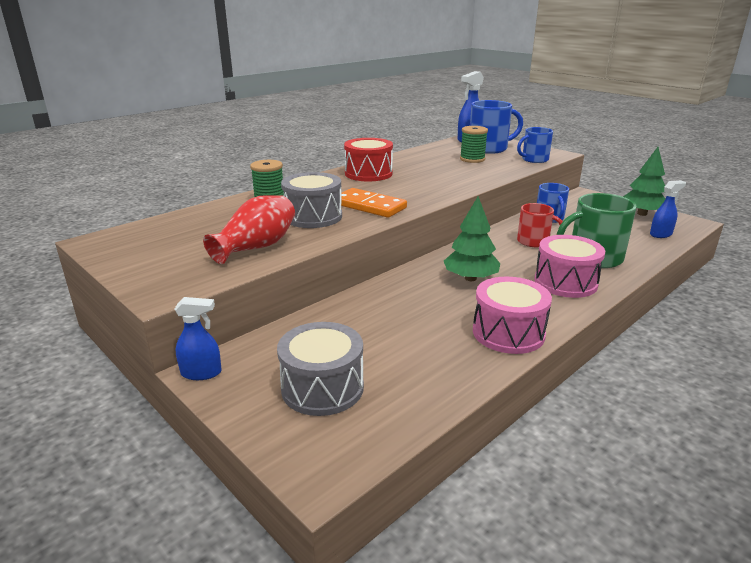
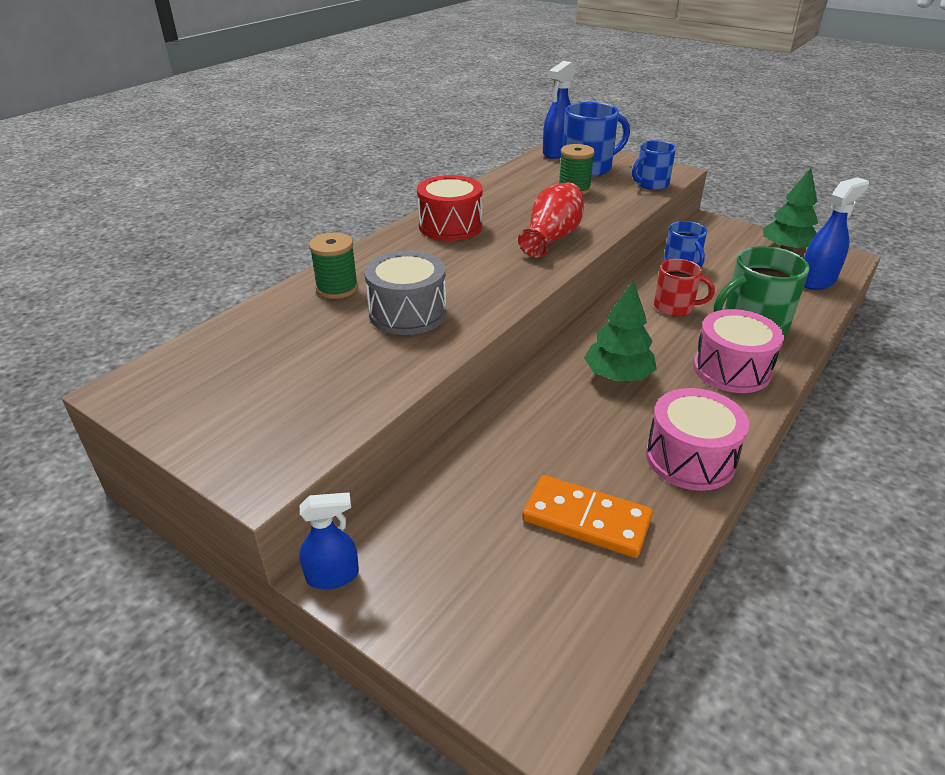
camera: 10 degrees left, 10 degrees up
red vase [203,195,295,264] -> red vase moved to [518,182,584,257]
grey drum [277,322,364,416] -> none
orange domino [341,188,407,218] -> orange domino moved to [522,475,653,558]
blue spray bottle [650,180,686,238] -> blue spray bottle [804,177,869,290], size x1.53

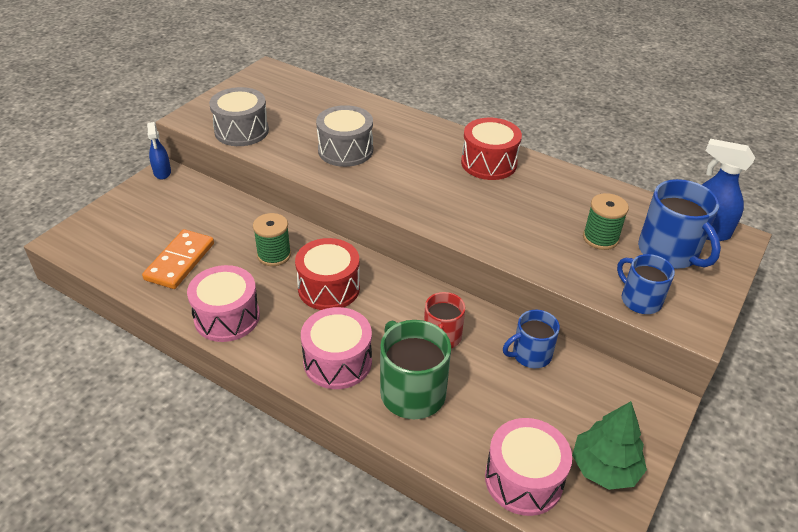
camera: 85 degrees right, 5 degrees up
green spool [309,233,358,299] -> green spool moved to [253,213,291,266]
red vase [518,182,584,257] -> none
green tree [584,280,657,381] -> red drum [295,238,360,310]
blue spray bottle [804,177,869,290] -> pink drum [485,418,572,516]
none -> grey drum [209,87,269,146]

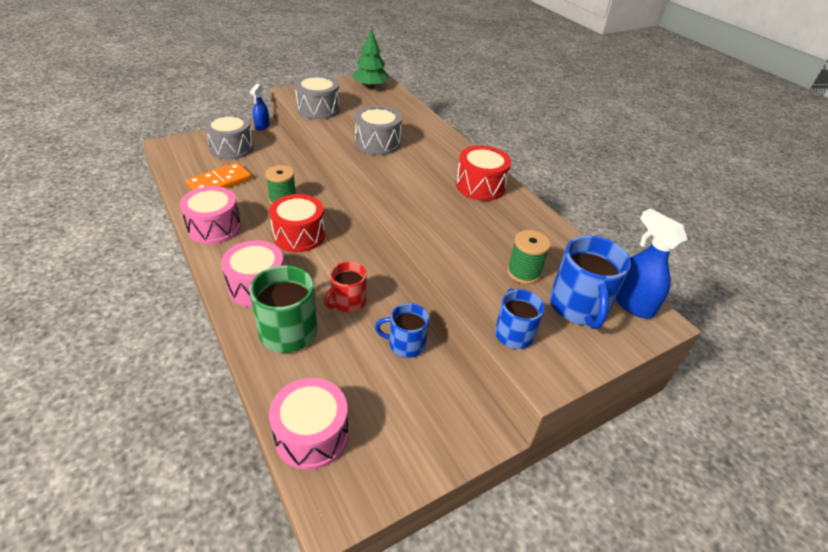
camera: 25 degrees right, 0 degrees up
green tree [572,401,647,490] -> green tree moved to [352,29,389,88]
none -> grey drum [204,113,254,160]

